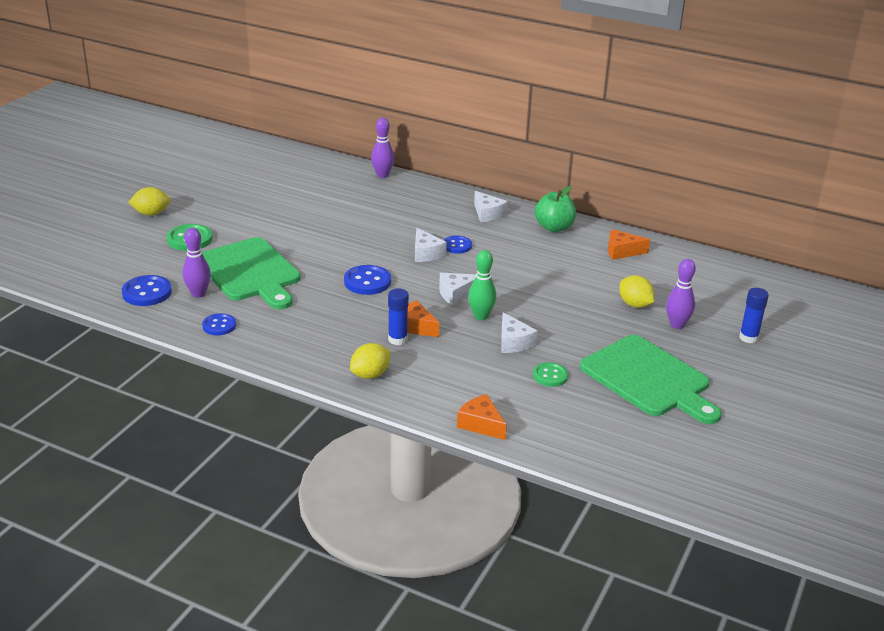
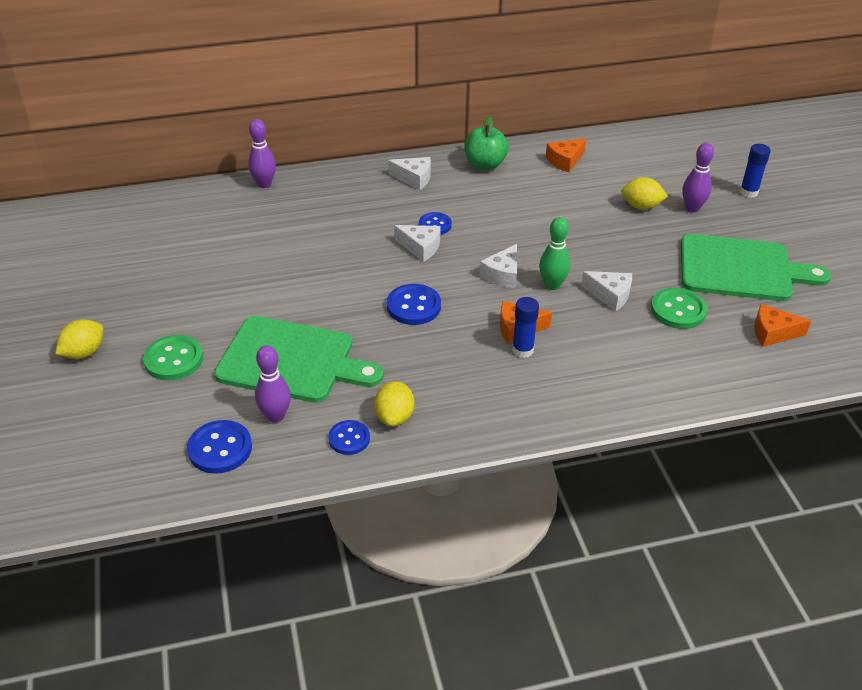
camera: 40 degrees left, 10 degrees up
yellow lemon [350,343,390,379] -> yellow lemon moved to [374,381,414,426]
orange cheese [457,394,507,440] -> orange cheese moved to [754,304,811,347]
green button [533,362,568,387] -> green button [651,288,707,329], size x1.51

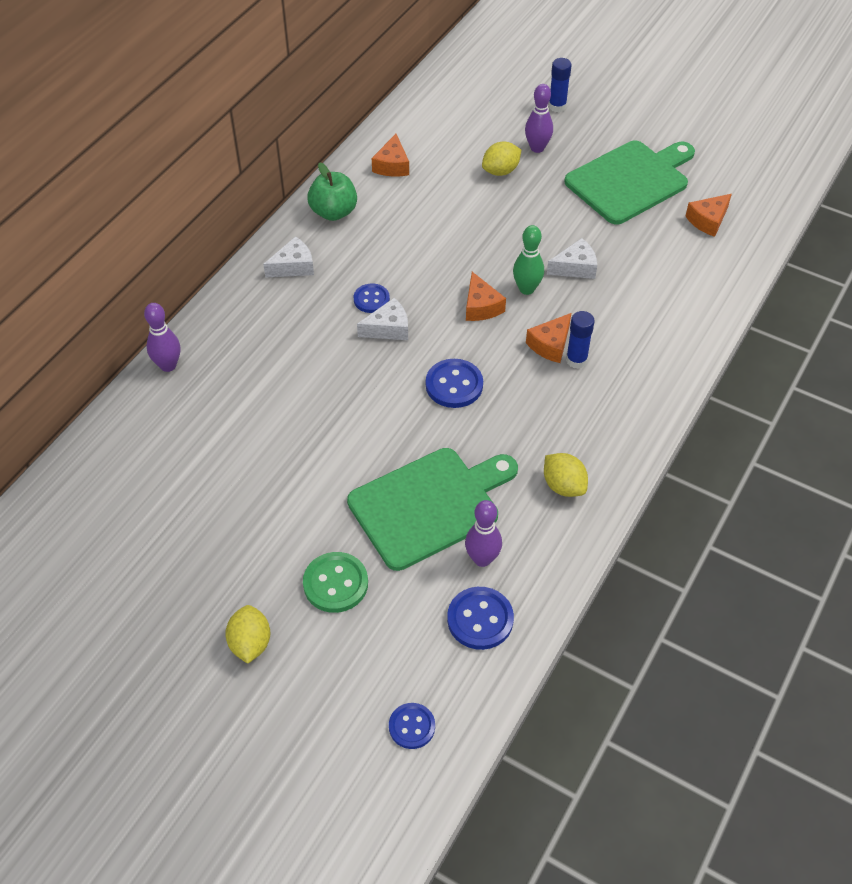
camera: 45 degrees left, 10 degrees up
blue button [328,420,370,455] -> blue button moved to [389,703,435,749]
white cheese [480,244,517,288] -> orange cheese [466,272,506,321]
green button [651,288,707,329] -> none

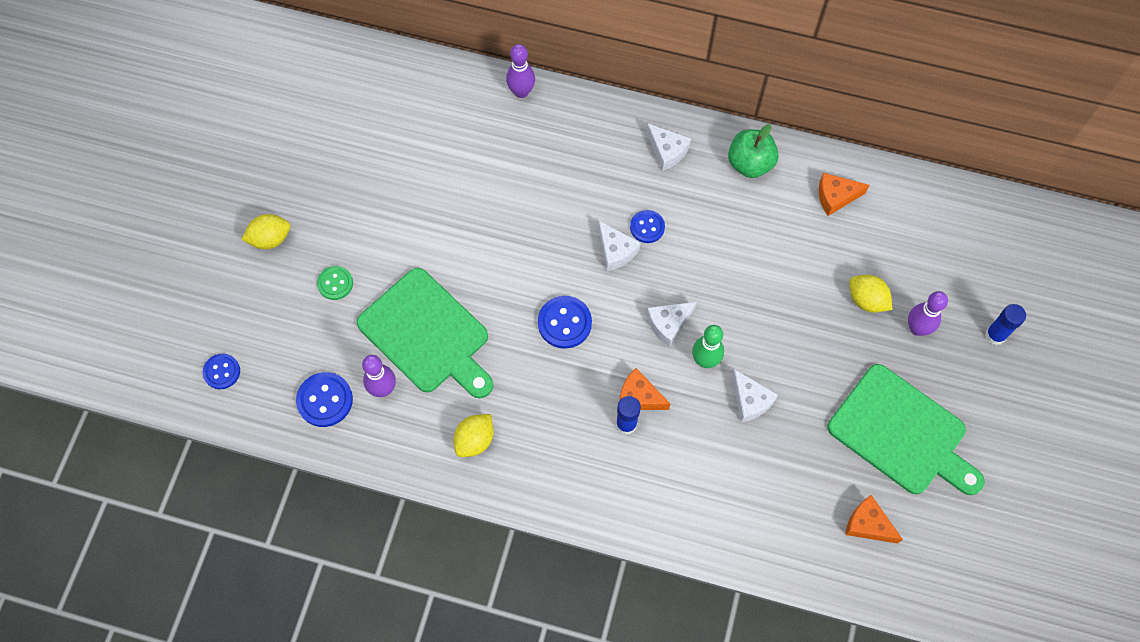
camera: 75 degrees right, 15 degrees up
green button [303,552,368,613] -> green button [317,266,353,300], size x0.66
orange cheese [466,272,506,321] -> white cheese [647,302,697,347]

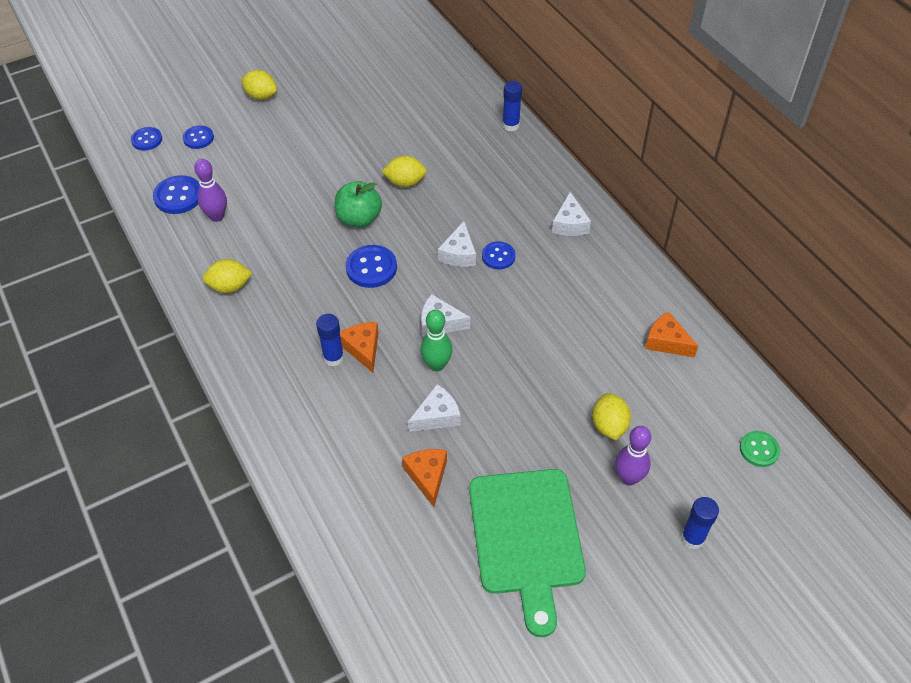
camera: 45 degrees right, 15 degrees down
green button [317,266,353,300] -> green button moved to [740,431,780,467]
green cutting board [357,268,494,399] -> none
purple bowling pin [506,44,535,98] -> blue glue stick [502,81,522,131]
green apple [728,124,779,178] -> green apple moved to [335,181,382,228]
white cheese [732,369,778,422] -> white cheese turned 135 degrees counterclockwise [408,384,460,432]
orange cheese [845,495,903,543] -> orange cheese moved to [402,449,447,507]
none -> blue button [183,125,214,149]
none -> yellow lemon [381,155,427,187]

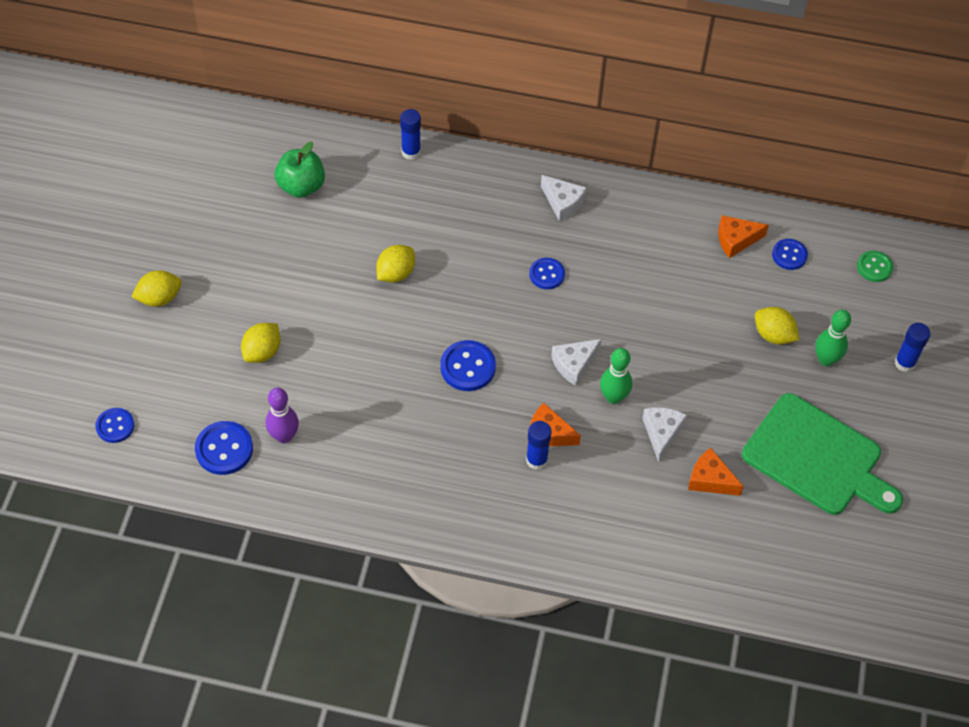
camera: 50 degrees left, 5 degrees up
blue button [183,125,214,149] -> blue button moved to [772,239,808,270]
yellow lemon [203,259,252,293] -> yellow lemon moved to [241,323,280,363]
green apple [335,181,382,228] -> green apple moved to [275,142,325,198]
white cheese [438,221,476,267] -> none
purple bowling pin [615,426,651,486] -> green bowling pin [815,310,851,366]

